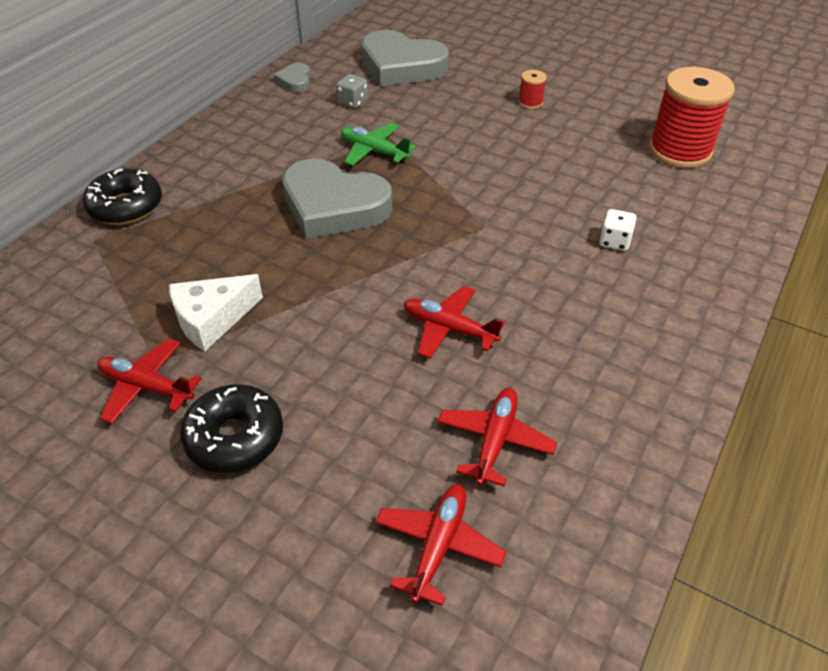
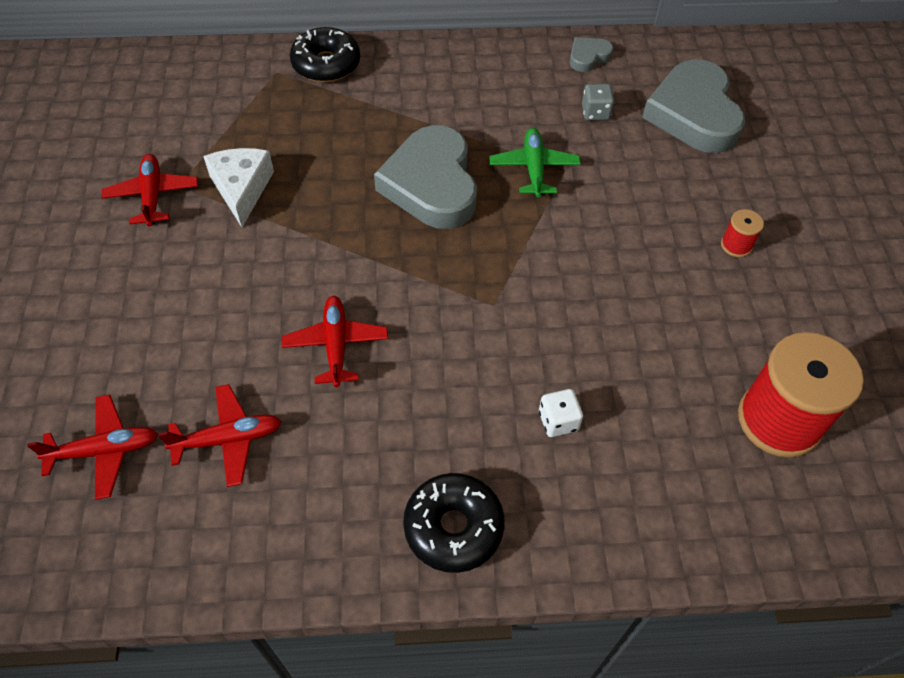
camera: 55 degrees right, 10 degrees up
white cheese [169,274,263,351] -> white cheese turned 60 degrees clockwise [203,148,274,227]
black donut [180,384,283,473] -> black donut moved to [403,473,505,573]

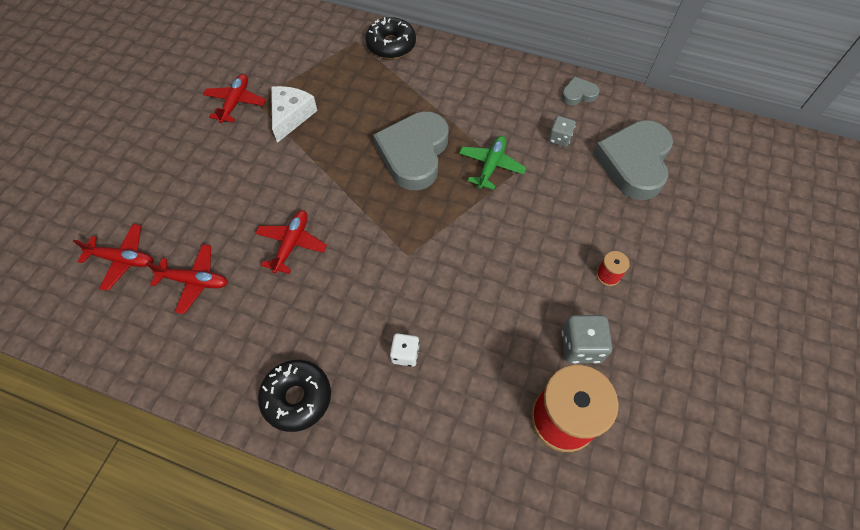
camera: 25 degrees right, 5 degrees up
none -> grey dice [562,315,612,364]

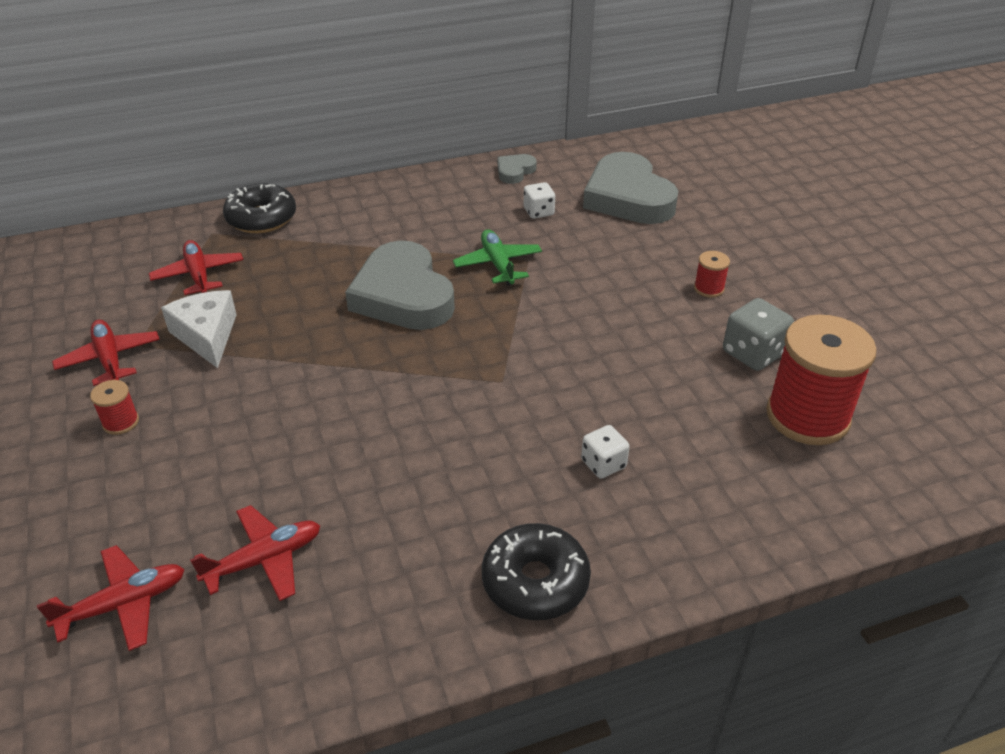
camera: 40 degrees left, 20 degrees down
red plane [255,210,327,274] -> red plane moved to [149,240,243,295]
grey dice [548,116,576,147] -> white dice [524,182,555,219]
none -> red spool [90,380,139,435]

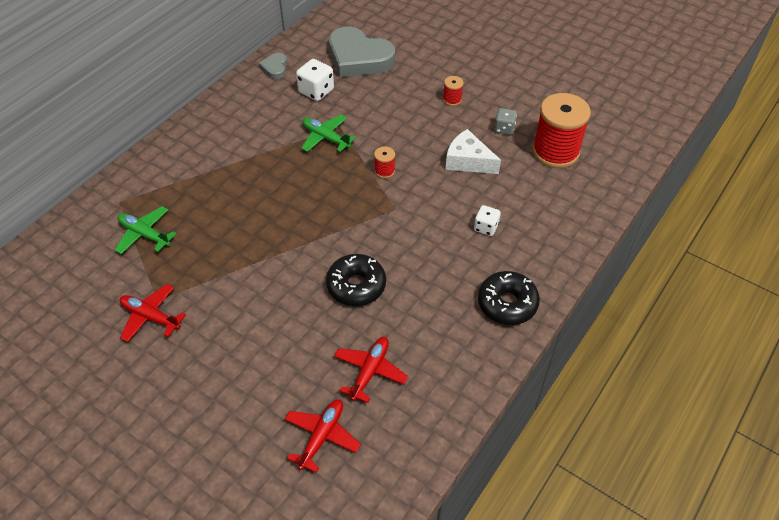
camera: 35 degrees left, 10 degrees up
red spool [90,380,139,435] -> red spool moved to [374,146,395,178]
red plane [149,240,243,295] -> green plane [115,206,176,254]
white cheese [161,290,237,368] -> white cheese moved to [445,129,501,174]
black donut [223,183,296,233] -> black donut moved to [326,254,386,306]
grey heart [345,240,455,330] -> none
white dice [524,182,555,219] -> white dice [296,59,334,101], size x1.54
grey dice [723,298,794,371] -> grey dice [494,108,517,135], size x0.65

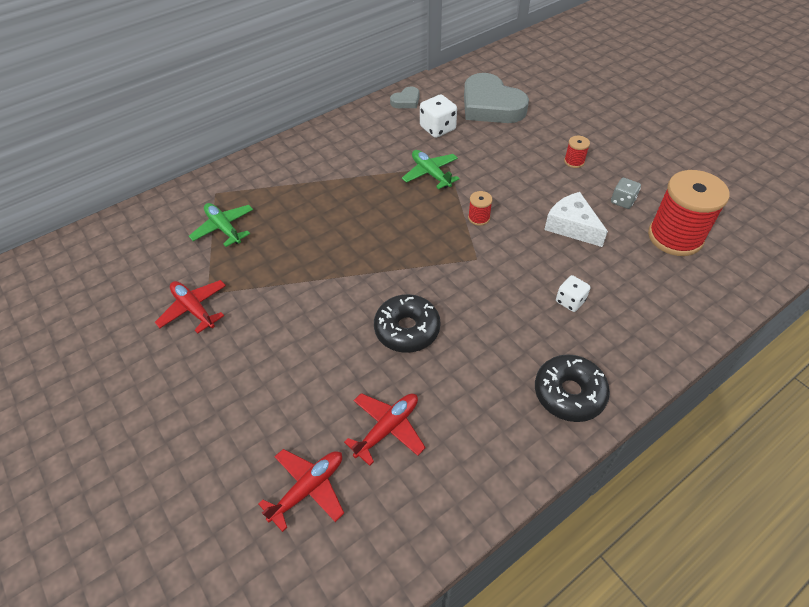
camera: 20 degrees right, 0 degrees up
grey heart [259,53,287,79] -> grey heart turned 150 degrees counterclockwise [390,87,419,108]

